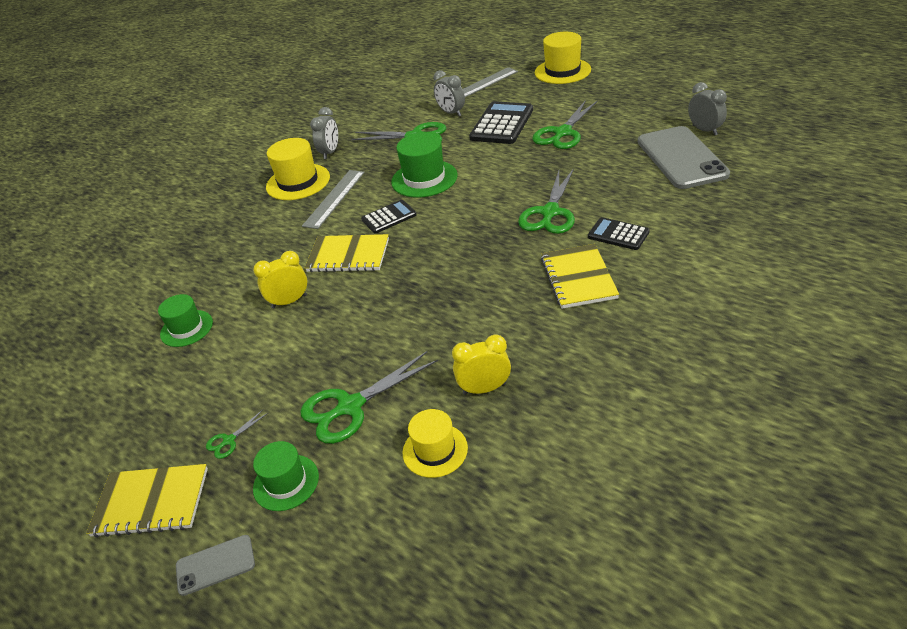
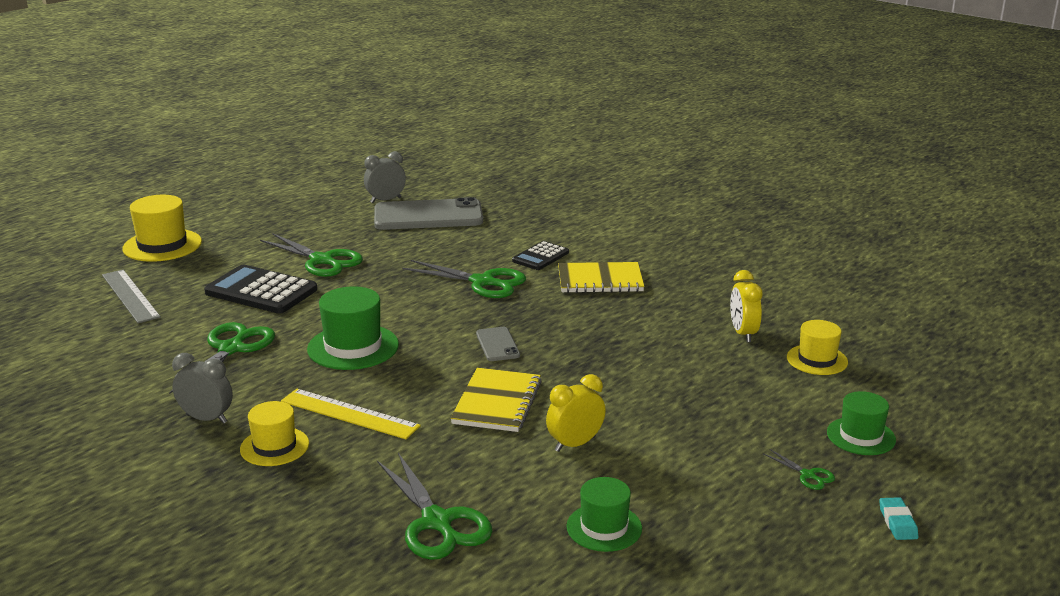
camera: 90 degrees left, 15 degrees down
yellow notebook [86,464,208,538] -> turquoise eraser [879,497,918,540]
grey phone [176,535,255,596] -> grey phone moved to [476,327,520,361]
yellow clock [253,251,307,308] -> yellow clock turned 75 degrees clockwise [546,374,606,452]
yellow hat [266,138,330,200] -> yellow hat [240,401,309,466], size x0.65
green scissors [300,351,438,444] -> green scissors moved to [377,453,493,560]
grey ruler [302,170,365,229] -> yellow ruler [281,389,421,439]
black calculator [361,200,417,233] -> none
grey clock [434,70,465,116] -> none

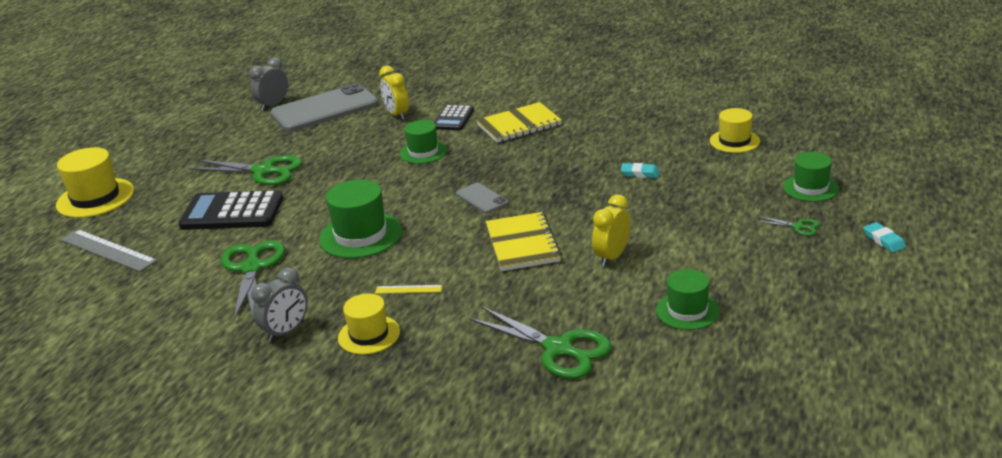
camera: 20 degrees left, 5 degrees up
grey clock [172,353,233,424] -> grey clock turned 135 degrees clockwise [251,267,308,342]
yellow ruler [281,389,421,439] -> yellow ruler [375,285,442,294], size x0.49
green scissors [402,260,526,298] -> green hat [400,120,447,164]
yellow clock [730,270,763,342] -> yellow clock moved to [379,66,409,120]
none -> turquoise eraser [620,163,660,178]

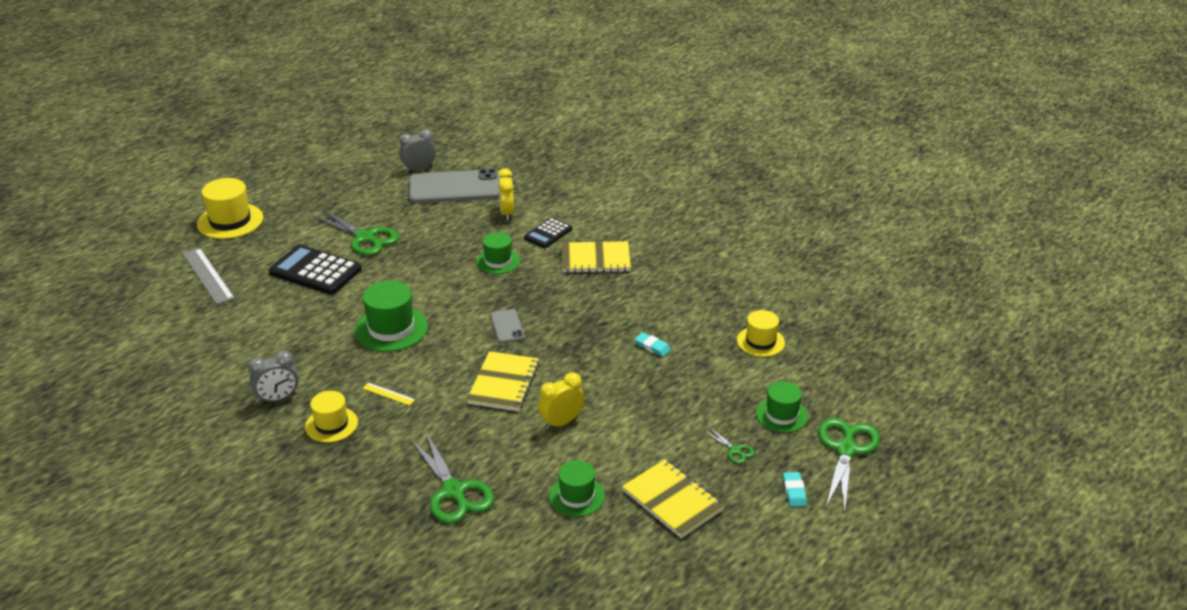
camera: 20 degrees right, 5 degrees up
green scissors [221,240,285,322] -> green scissors moved to [818,418,880,513]
none -> yellow notebook [622,459,725,538]

